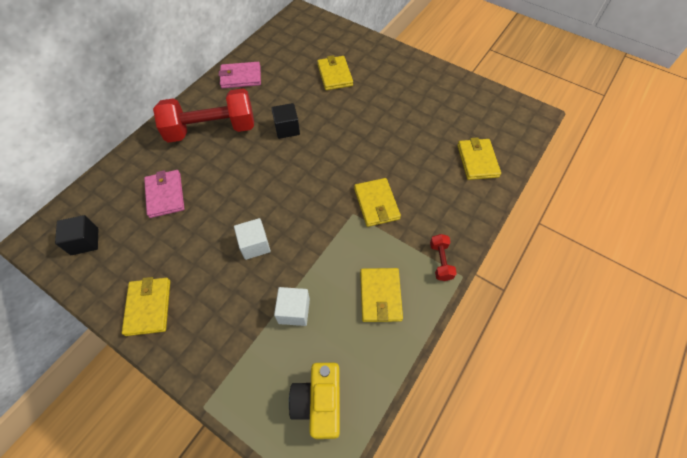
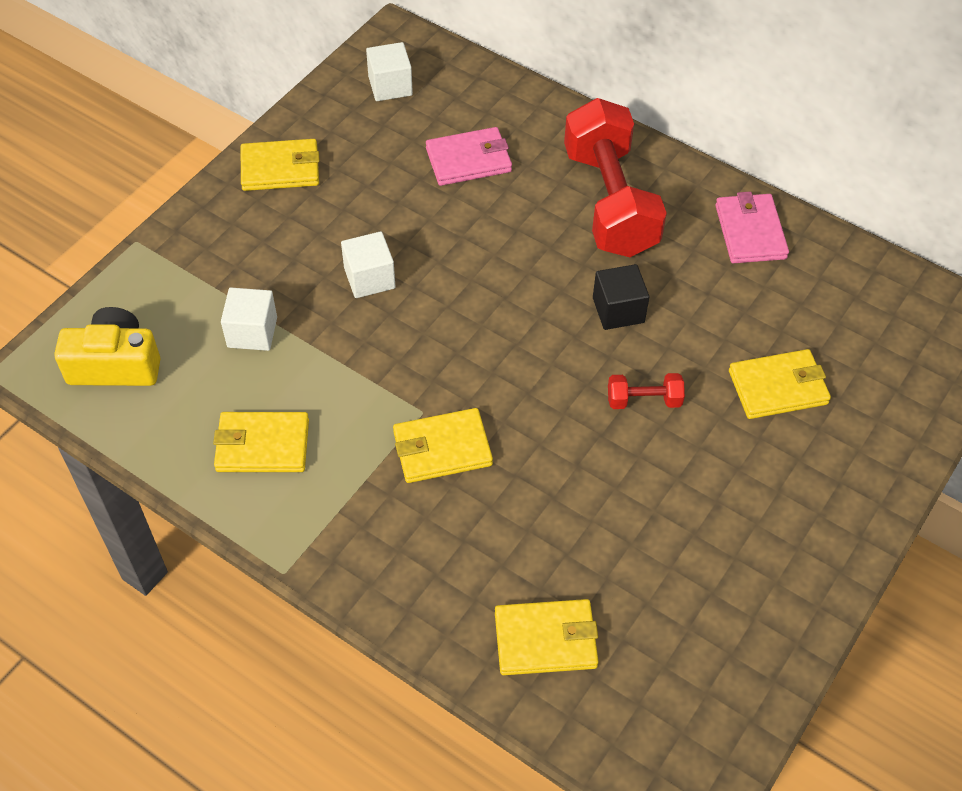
camera: 90 degrees right, 5 degrees down
black cube [55,215,98,255] -> white cube [366,42,413,101]
red dumbbell [430,234,457,281] -> red dumbbell moved to [608,373,685,409]

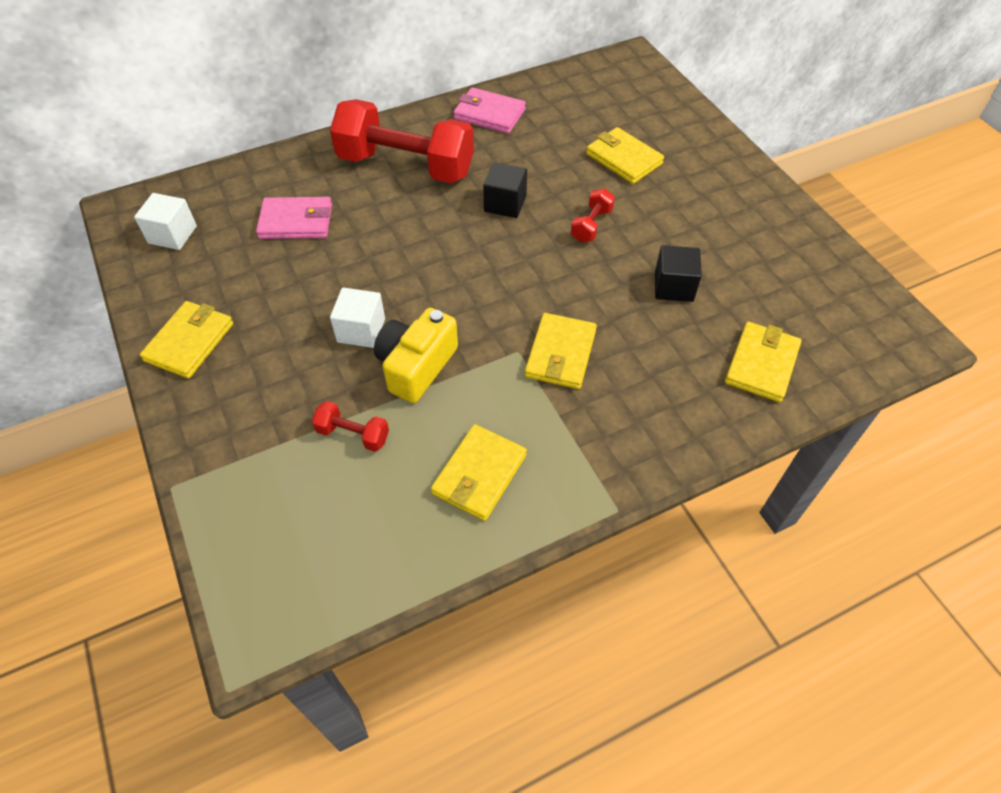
camera: 60 degrees left, 0 degrees up
yellow camera [54,307,160,386] -> yellow camera moved to [374,308,458,403]
white cube [221,288,277,351] -> red dumbbell [312,401,389,452]
pink wallet [426,127,512,186] -> pink wallet turned 75 degrees clockwise [256,197,332,239]
yellow wallet [729,349,831,419] -> yellow wallet turned 60 degrees counterclockwise [586,127,664,184]
none -> black cube [655,245,702,302]

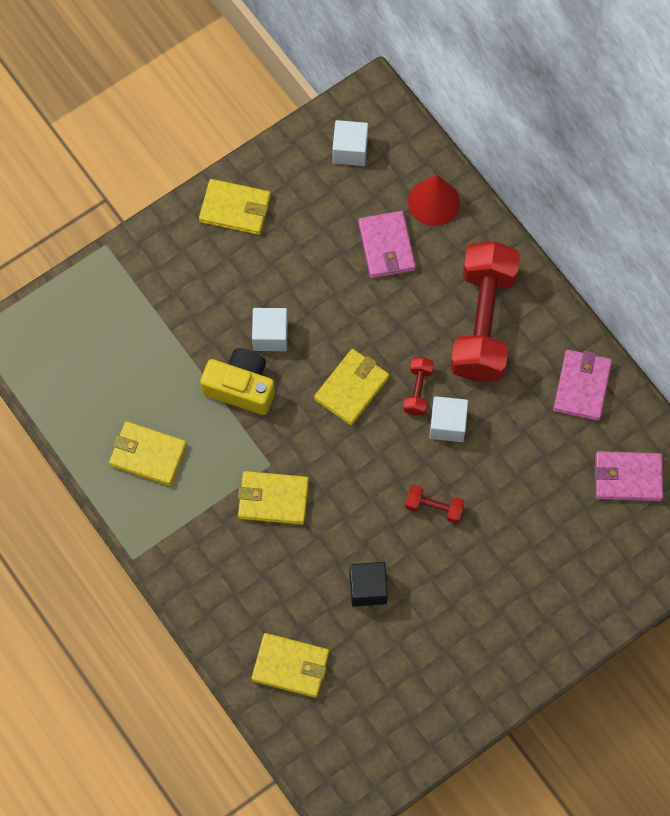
camera: 80 degrees right, 15 degrees up
red dumbbell [312,401,389,452] -> red dumbbell moved to [403,357,434,415]
black cube [483,162,527,218] -> white cube [429,396,468,442]
yellow wallet [586,127,664,184] -> yellow wallet moved to [314,349,389,425]
none -> red cone [408,175,460,226]
none -> pink wallet [595,451,663,501]

